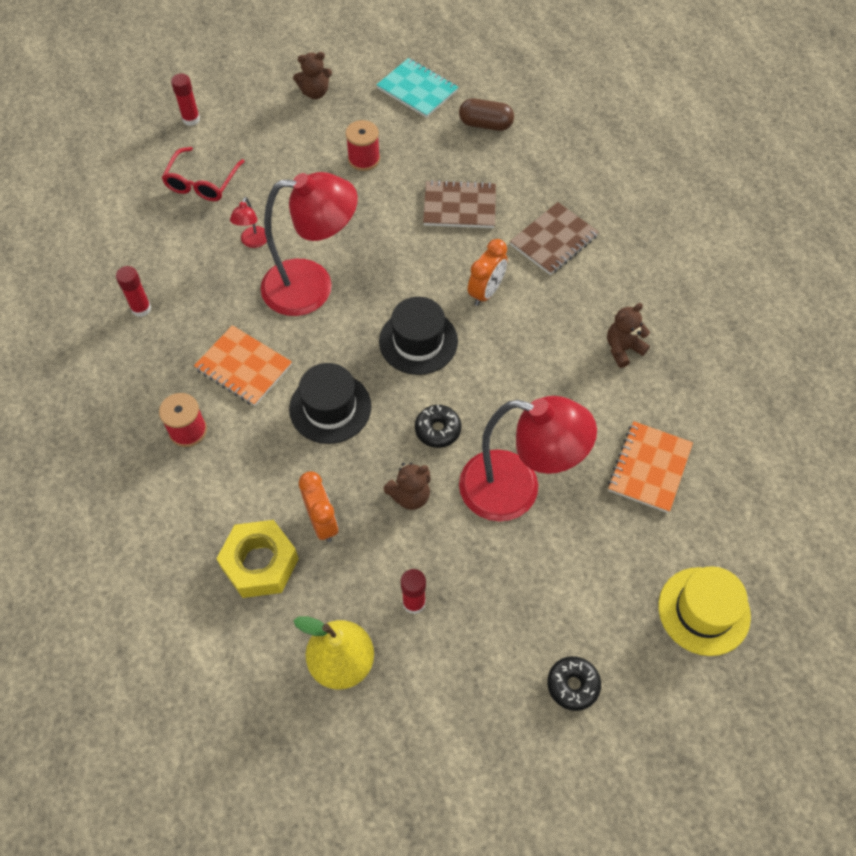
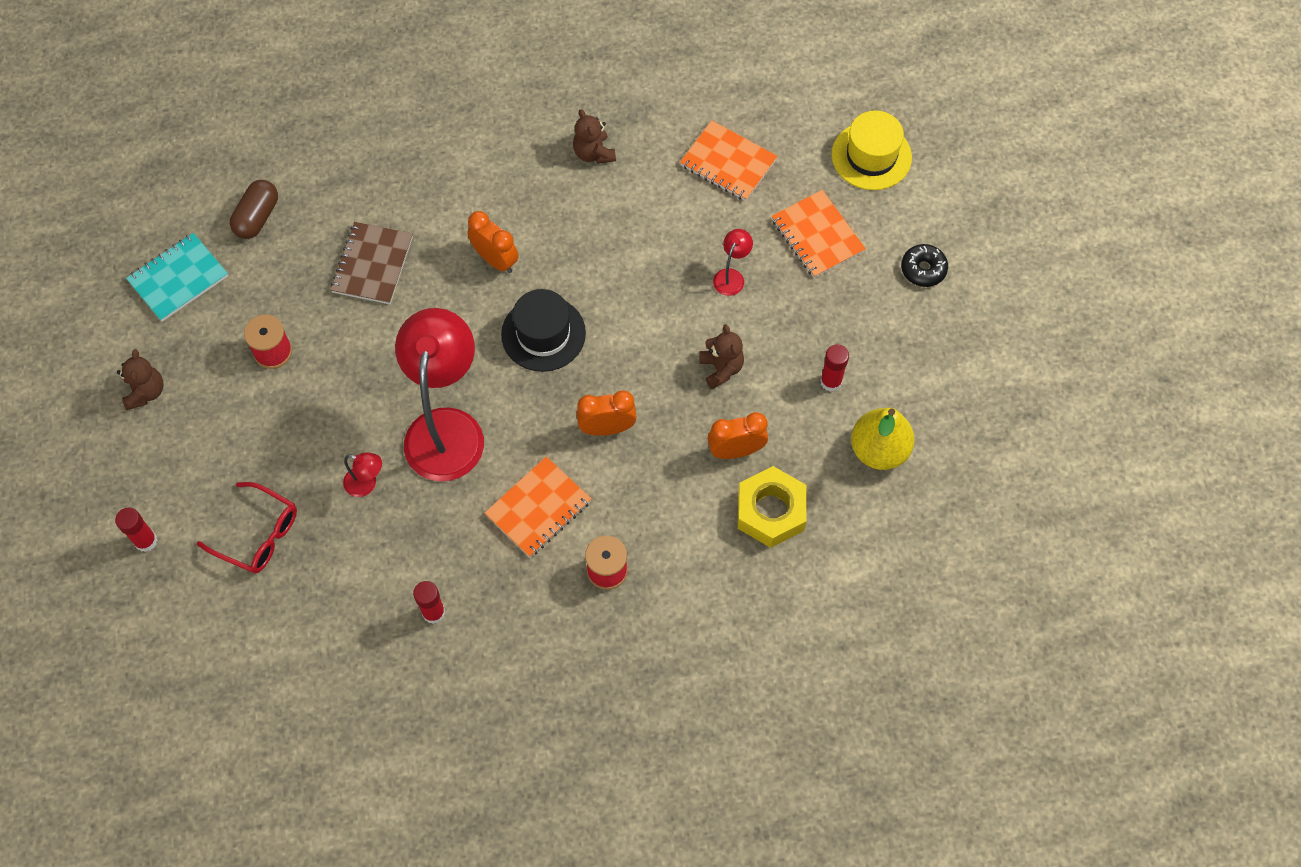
camera: 80 degrees left, 5 degrees up
black hat [289,363,371,444] -> orange clock [576,390,637,436]
black donut [415,405,461,448] -> none
red lamp [459,396,597,522] -> red lamp [713,229,753,296], size x0.41
brown notebook [510,202,599,275] -> none
none -> orange notebook [772,190,866,278]

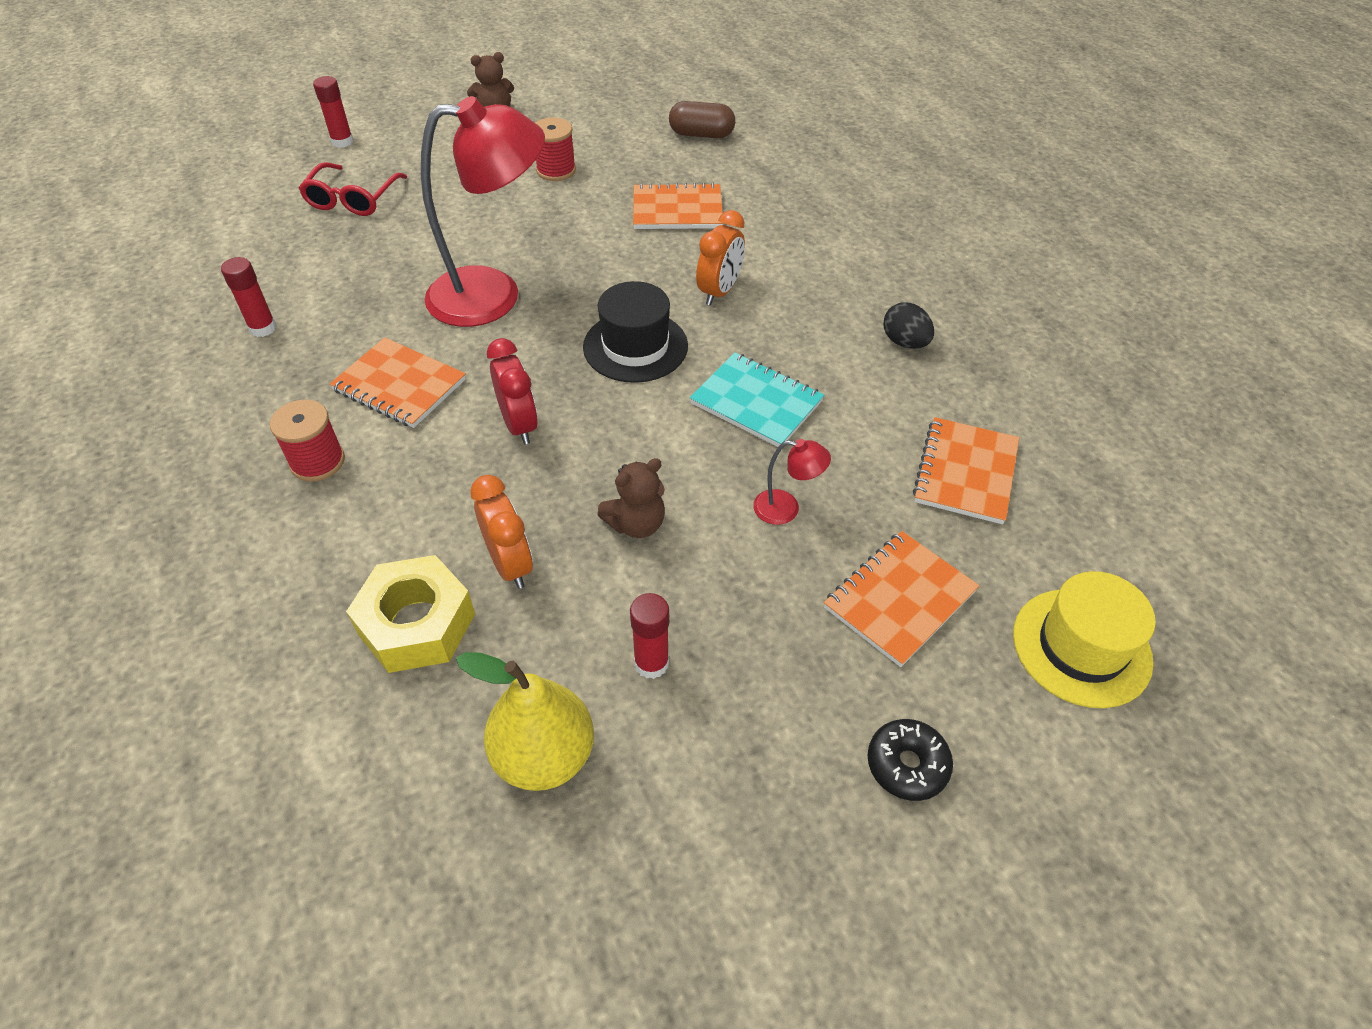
camera: 75 degrees right, 15 degrees down
turquoise notebook [126,233,228,322] -> turquoise notebook moved to [690,353,824,447]
brown notebook [331,222,413,304] -> orange notebook [633,182,723,229]
red lamp [343,452,382,497] -> none
brown teddy bear [573,109,616,164] -> black egg [883,302,934,349]
orange clock [576,390,637,436] -> red clock [487,338,538,444]

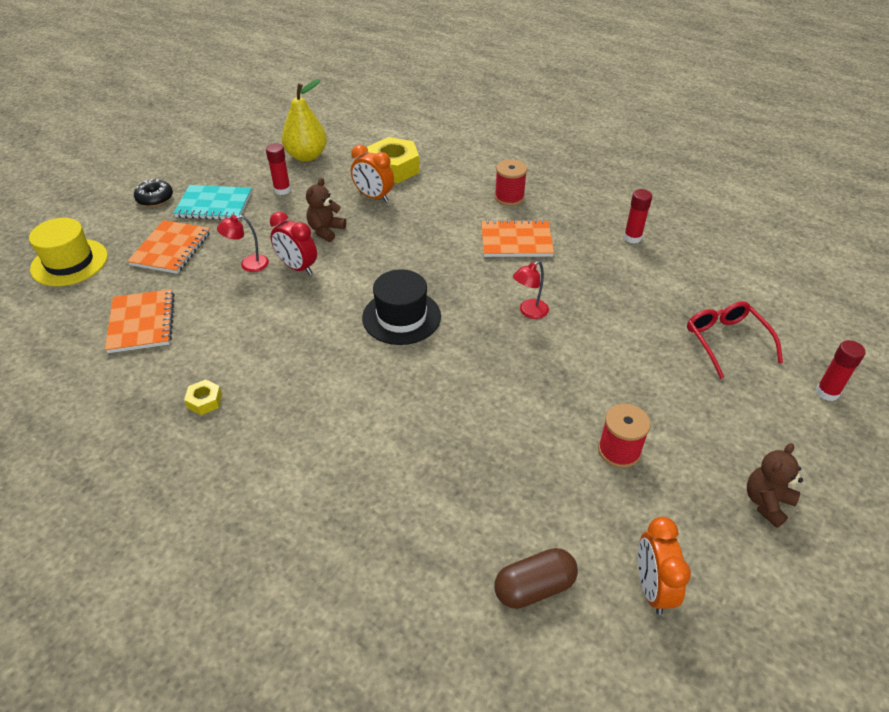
camera: 150 degrees right, 5 degrees down
red lamp [421,96,545,327] -> red lamp [513,261,549,319], size x0.41
red clock [487,338,538,444] -> red clock moved to [270,212,317,275]
orange notebook [633,182,723,229] -> none
turquoise notebook [690,353,824,447] -> turquoise notebook moved to [173,185,252,220]
orange clock [696,210,745,306] -> orange clock moved to [638,517,691,615]
black egg [883,302,934,349] -> yellow nut [184,379,222,415]

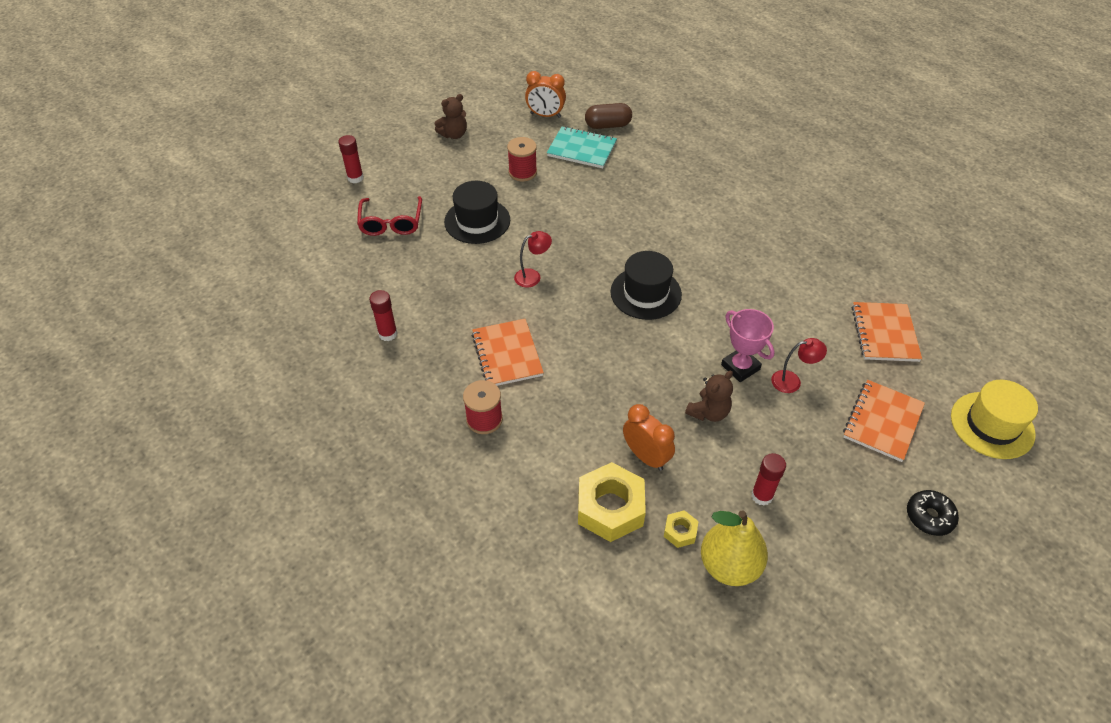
camera: 165 degrees left, 5 degrees up
turquoise notebook [173,185,252,220] -> turquoise notebook moved to [547,126,617,168]
yellow nut [184,379,222,415] -> yellow nut moved to [664,510,699,548]
red clock [270,212,317,275] -> pink trophy [721,309,775,382]
orange notebook [481,219,554,257] -> orange notebook turned 60 degrees clockwise [472,319,544,386]
orange clock [638,517,691,615] -> orange clock turned 90 degrees clockwise [525,71,566,118]
none -> black hat [444,181,510,244]

